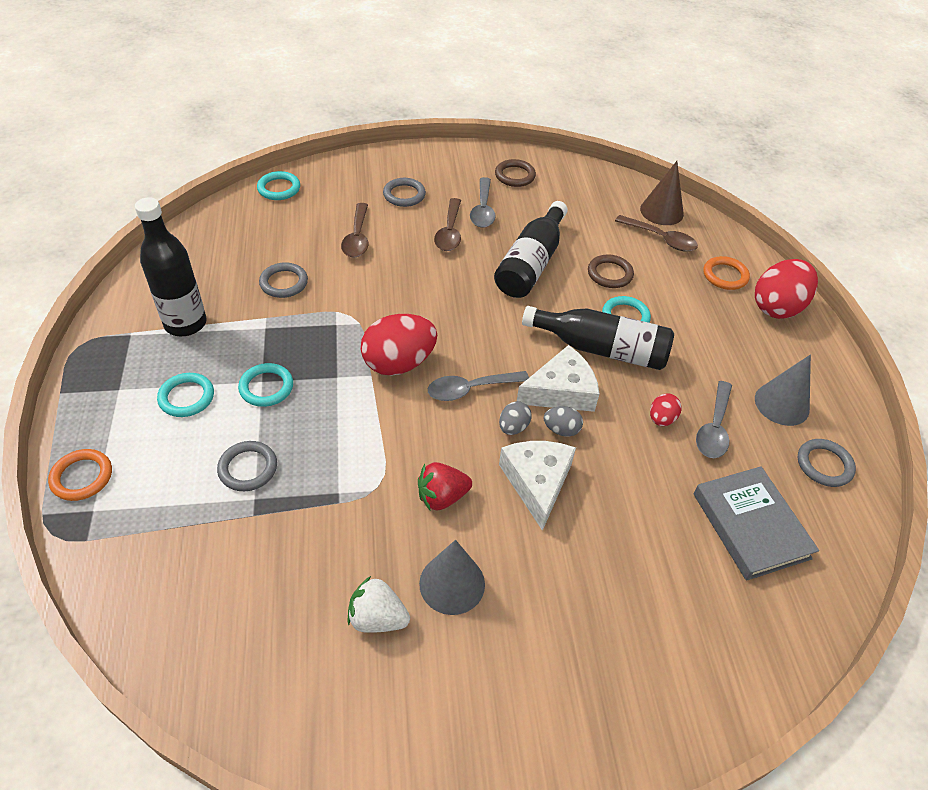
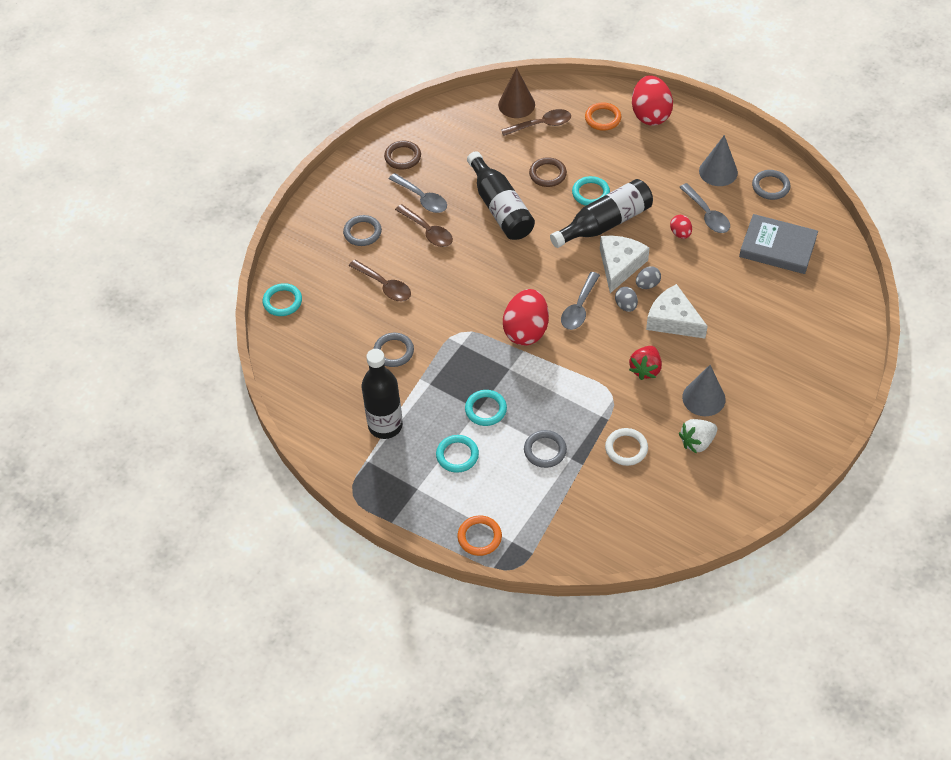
camera: 45 degrees left, 5 degrees up
none -> white ring [605,428,648,466]

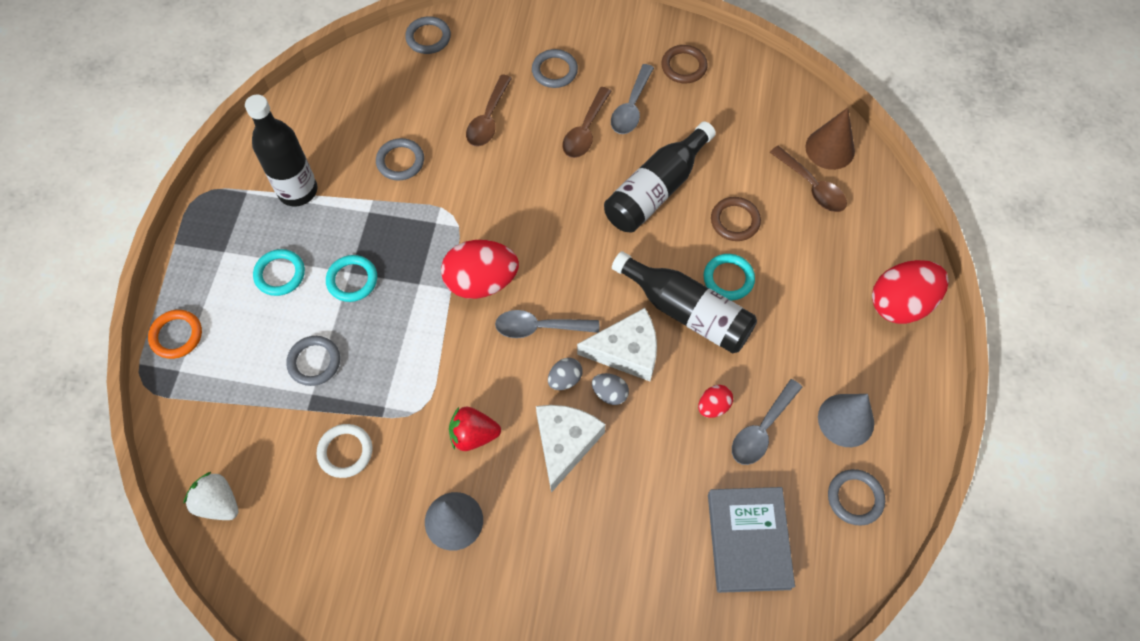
camera: 65 degrees right, 10 degrees up
turquoise ring [263,283,302,316] -> grey ring [405,16,451,54]
orange ring [585,102,621,131] -> none
white strawberry [679,419,717,454] -> white strawberry moved to [184,472,238,520]

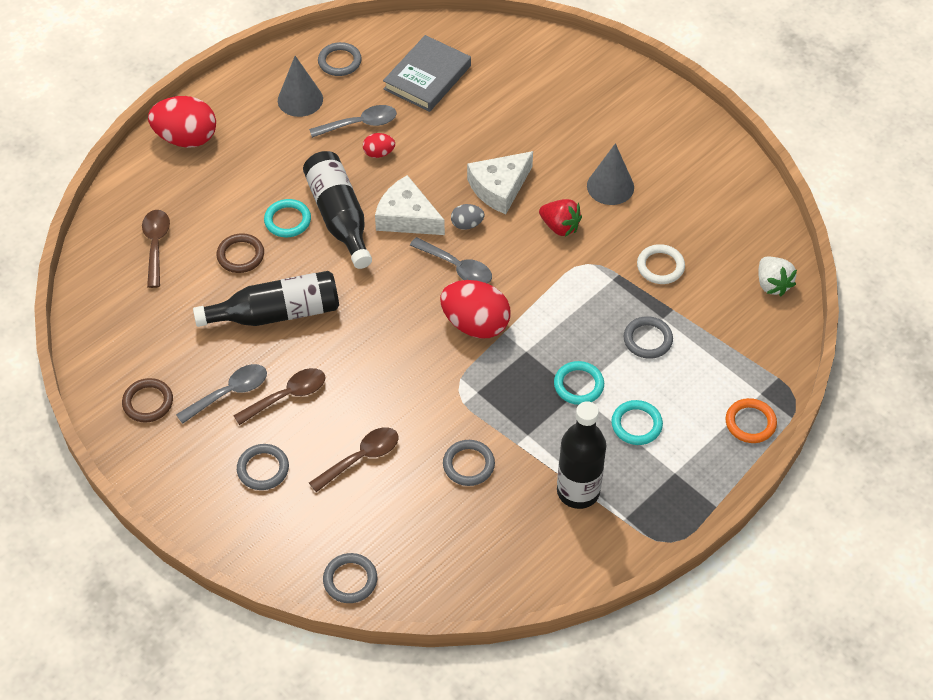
camera: 145 degrees left, 10 degrees down
grey egg [592,373,629,405] -> none
brown cone [805,108,855,170] -> none

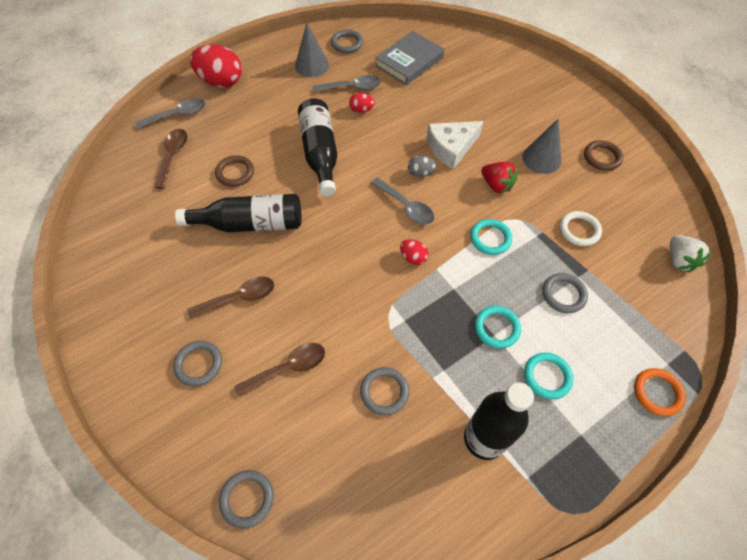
camera: 10 degrees right, 5 degrees up
brown ring [122,378,173,422] -> brown ring moved to [584,140,623,171]
grey spoon [176,364,267,424] -> grey spoon moved to [135,98,205,129]
turquoise ring [264,199,311,237] -> turquoise ring moved to [470,219,512,255]
white cheese [375,175,445,235] -> none
red egg [440,280,510,339] -> red egg [400,239,429,265], size x0.48

